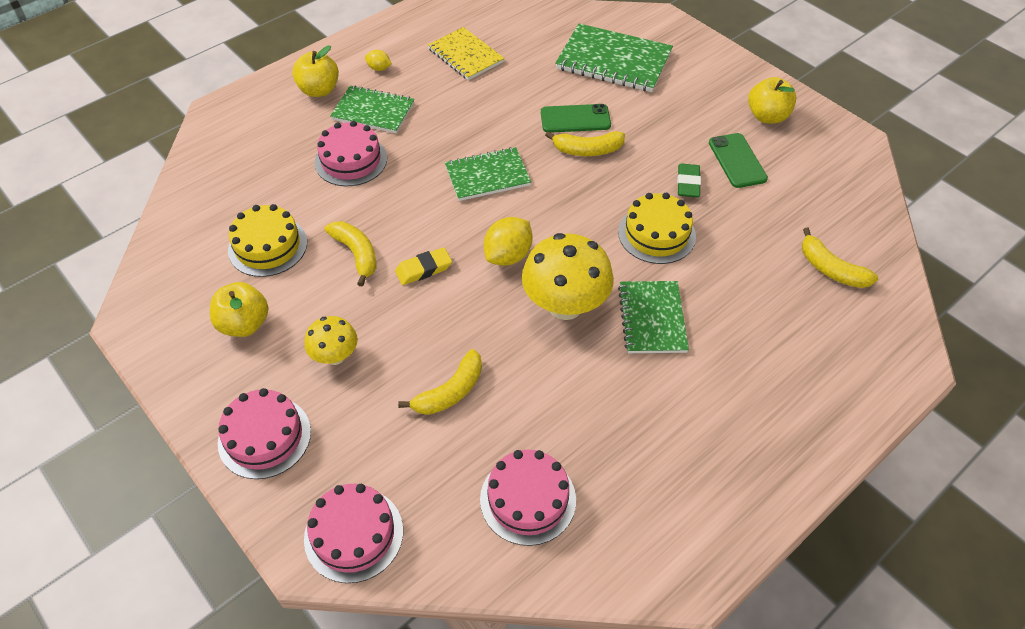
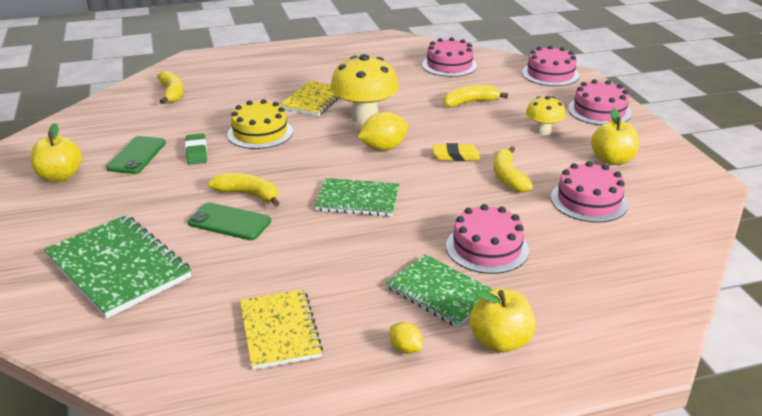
camera: 155 degrees left, 20 degrees down
yellow cake [228,204,307,277] -> pink cake [551,161,628,223]
green notebook [618,281,689,353] -> yellow notebook [280,81,340,116]
green eraser [677,163,701,197] -> green eraser turned 45 degrees counterclockwise [185,133,207,165]

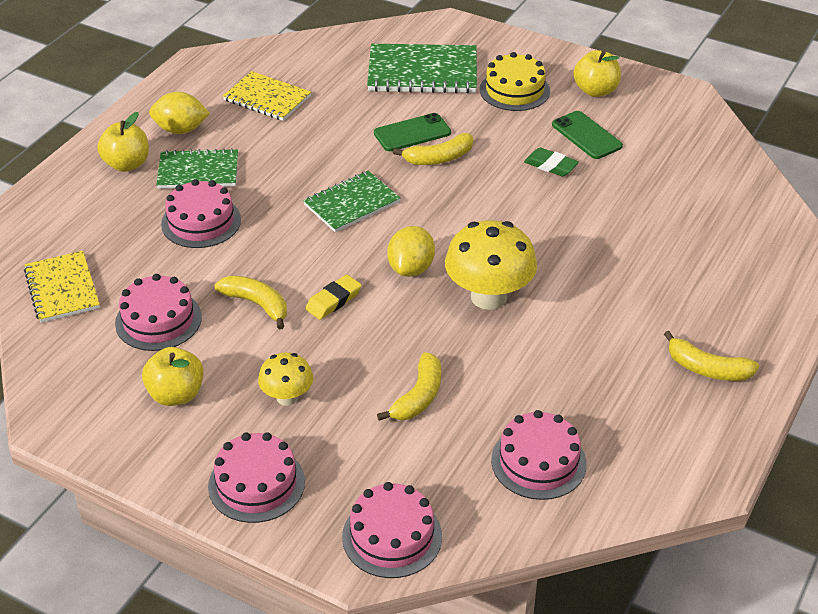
camera: 135 degrees right, 10 degrees up
yellow banana [157,71,184,104] -> yellow banana moved to [664,331,759,381]
yellow cake [227,99,293,149] -> yellow cake moved to [480,52,550,111]
yellow notebook [280,81,340,116] -> yellow notebook moved to [24,251,100,323]
yellow lemon [390,322,423,354] -> yellow lemon [149,92,210,134], size x1.84

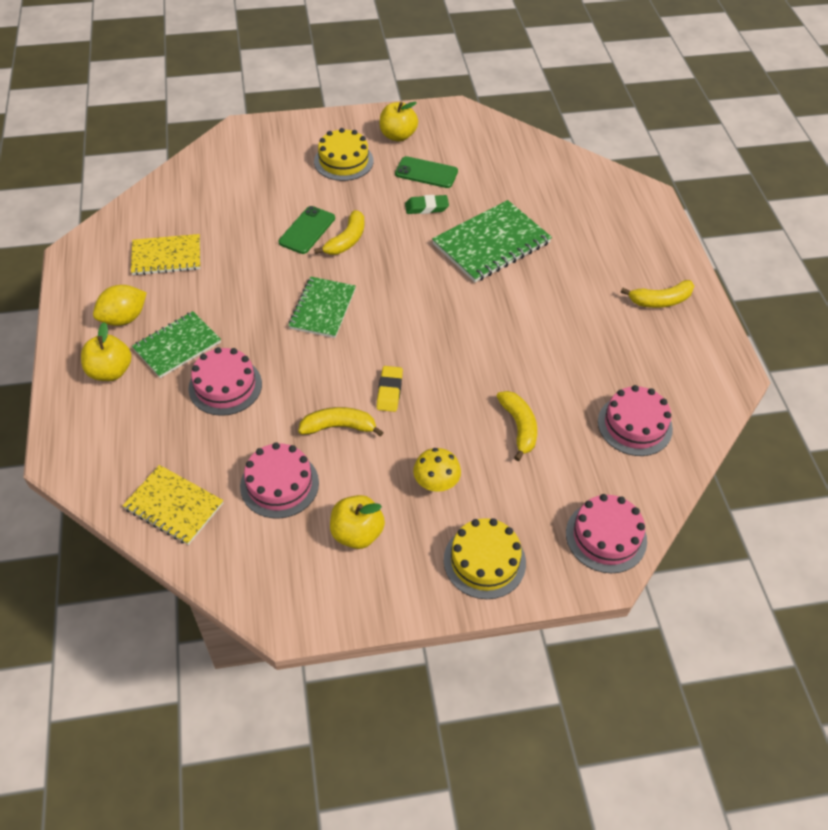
camera: 40 degrees left, 10 degrees up
pink cake [208,432,305,523] -> yellow cake [444,518,526,599]
green notebook [367,44,477,94] -> green notebook moved to [432,200,552,283]
yellow lemon [387,226,435,277] -> none
yellow mushroom [445,220,537,310] -> none

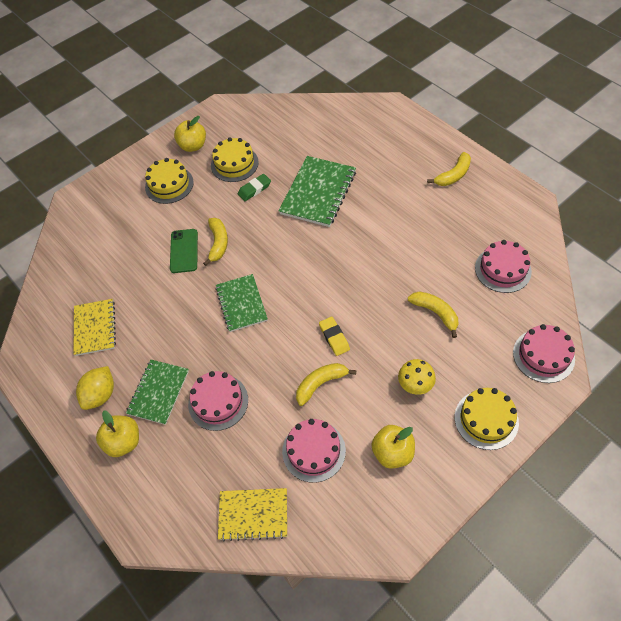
camera: 25 degrees left, 5 degrees up
yellow notebook [131,234,200,276] -> yellow notebook turned 60 degrees counterclockwise [73,299,116,356]
green phone [395,156,458,188] -> yellow cake [211,137,259,182]

